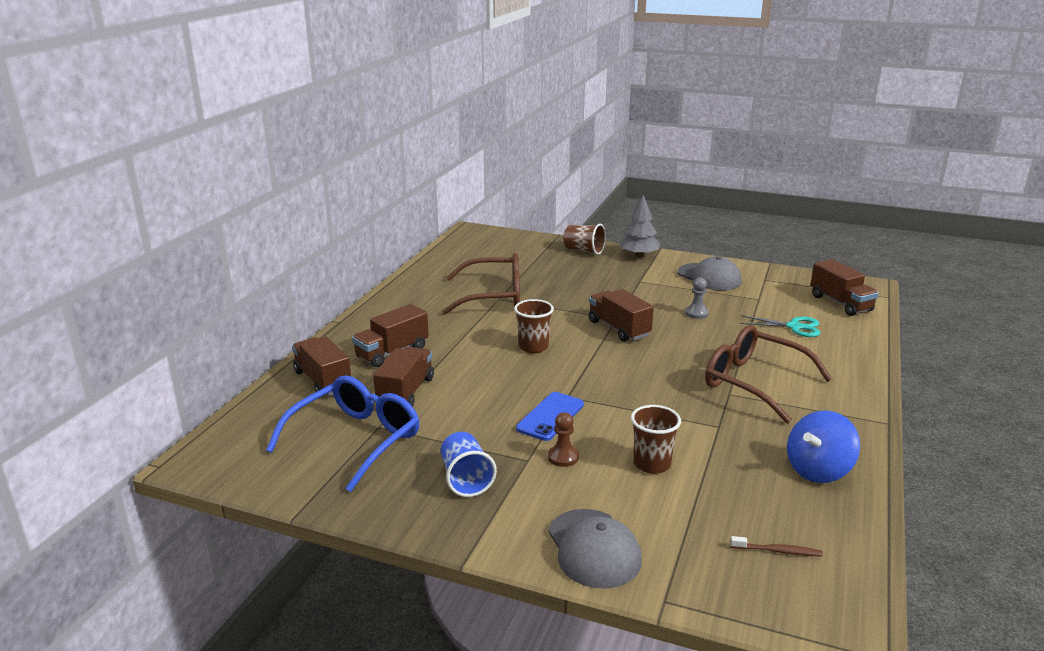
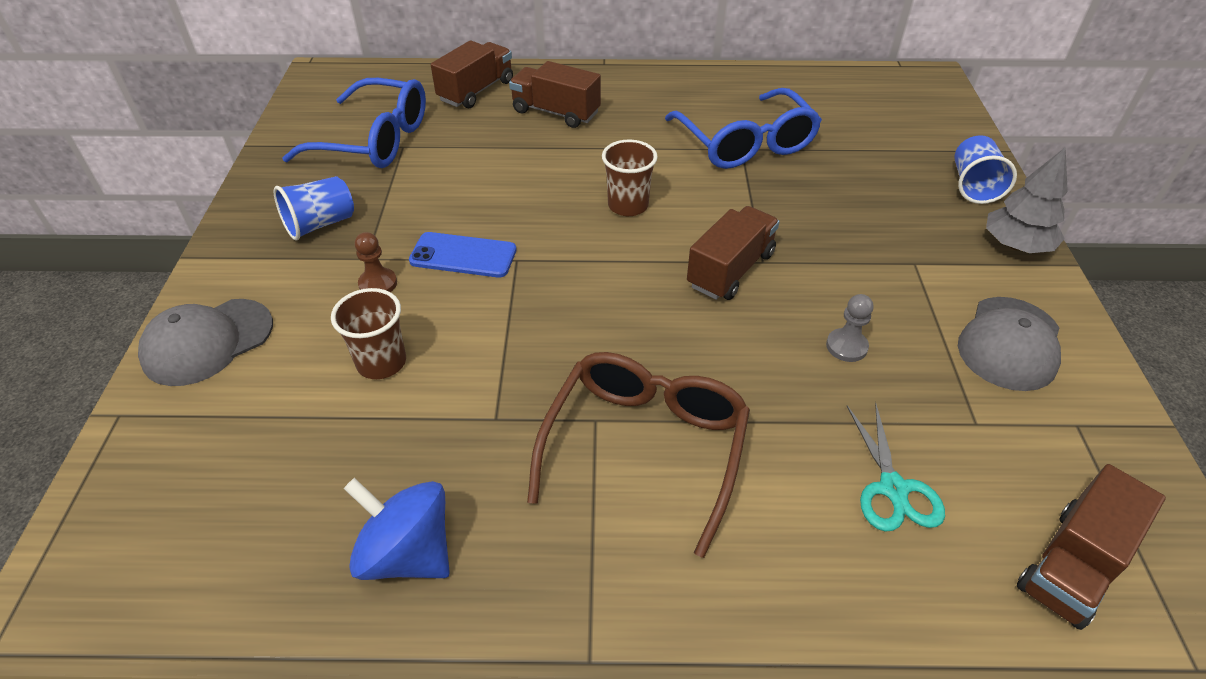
camera: 70 degrees right, 20 degrees up
brown truck [373,347,434,407] -> none
brown glasses [442,253,520,315] -> blue glasses [665,88,822,169]
brown cup [563,224,606,255] -> blue cup [954,135,1017,204]
brown toothbrush [730,536,823,557] -> none

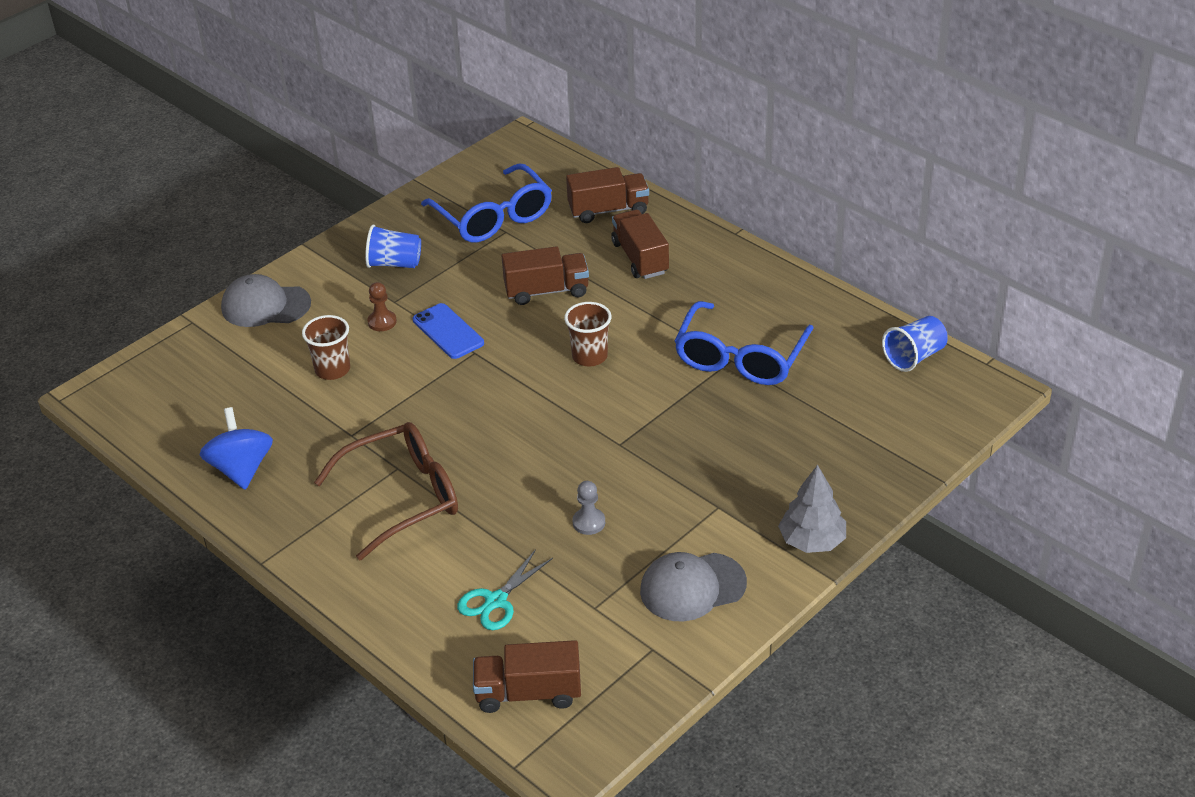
camera: 45 degrees right, 5 degrees down
brown truck [687,206,780,300] -> brown truck moved to [502,246,589,305]
blue cup [954,135,1017,204] -> blue cup moved to [882,316,948,372]

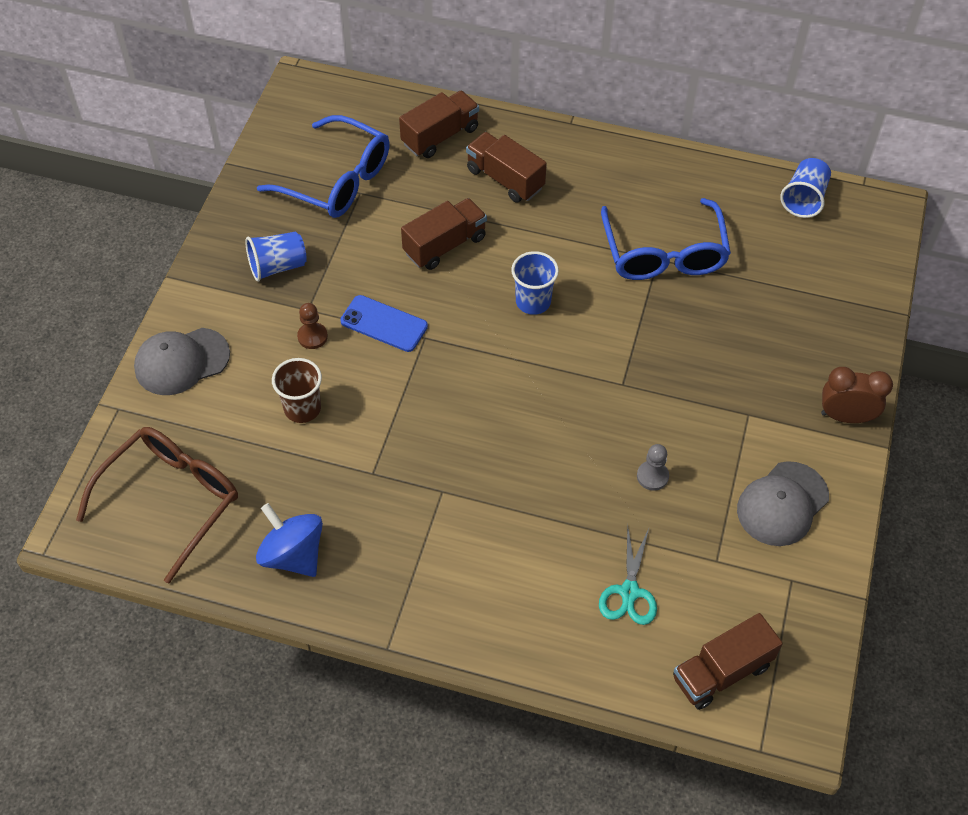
camera: 30 degrees left, 15 degrees up
brown glasses [314,422,458,560] -> brown glasses moved to [76,427,238,584]
brown cup [564,302,611,367] -> blue cup [511,251,559,315]
grey tree [778,465,846,553] -> brown clock [821,367,893,423]

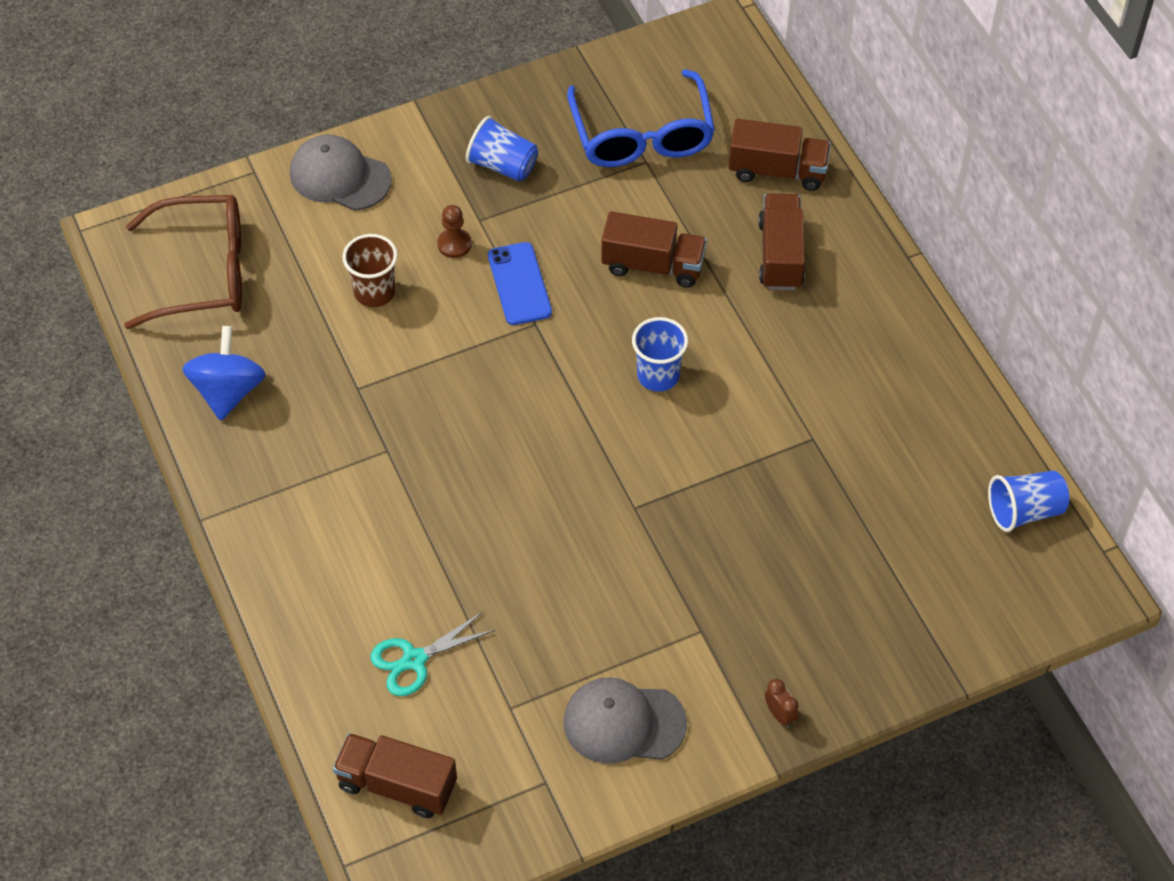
camera: 50 degrees right, 0 degrees up
blue glasses [601,198,731,280] -> none
grey pawn [637,444,669,491] -> none
brown clock [821,367,893,423] -> brown clock [765,679,798,727], size x0.53

